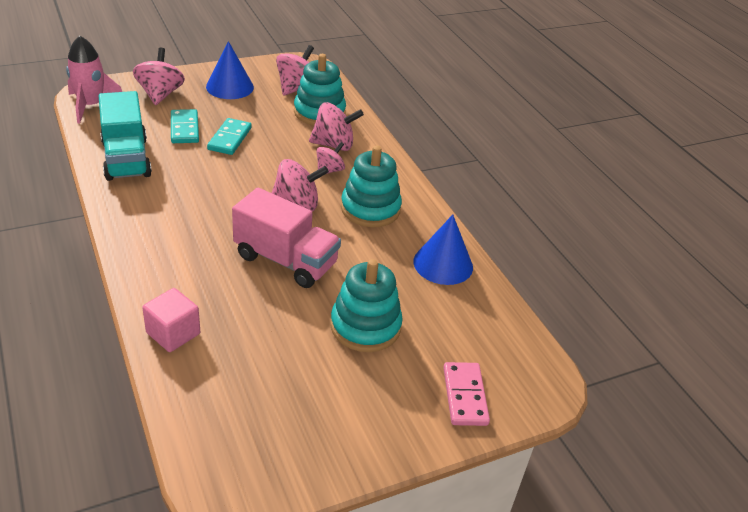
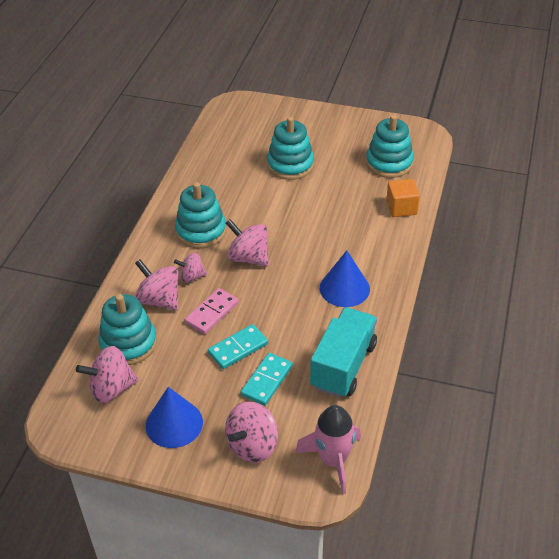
camera: 135 degrees left, 5 degrees up
pink cube [142,288,200,352] -> orange cube [386,179,420,217]
pink truck [232,188,341,288] -> none
blue cone [413,215,473,285] -> blue cone moved to [320,250,370,307]
pink domino [443,362,490,426] -> pink domino moved to [185,288,239,334]
none -> turquoise stacking toy [366,115,414,178]

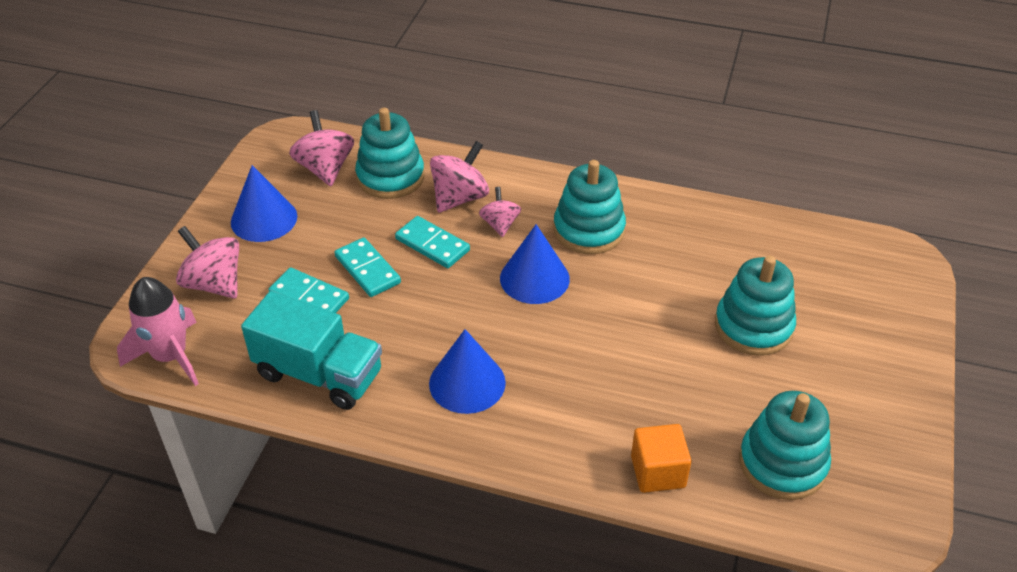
camera: 90 degrees right, 0 degrees up
pink domino [185,288,239,334] -> turquoise domino [395,216,470,268]
pink spinning top [226,219,269,266] -> blue cone [500,224,570,304]

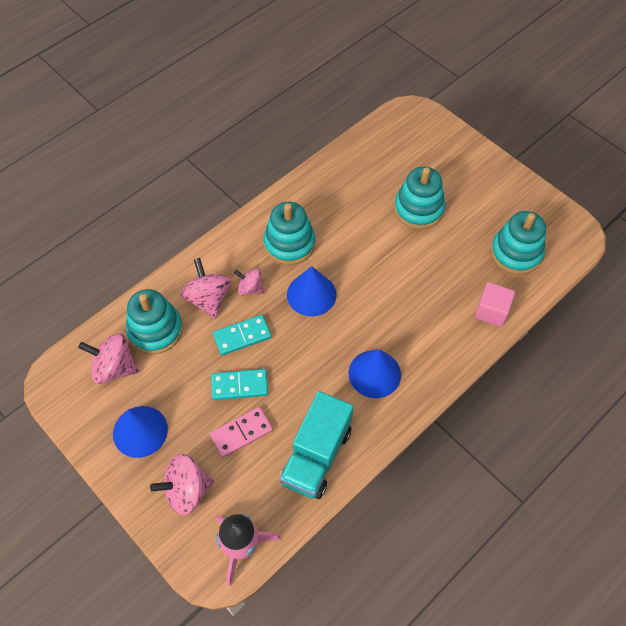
camera: 60 degrees left, 15 degrees up
turquoise truck [241,291,382,410] -> turquoise truck turned 150 degrees clockwise [280,391,354,499]
turquoise domino [269,267,349,313] -> pink domino [210,407,273,458]
orange cube [631,424,691,493] -> pink cube [475,282,515,327]

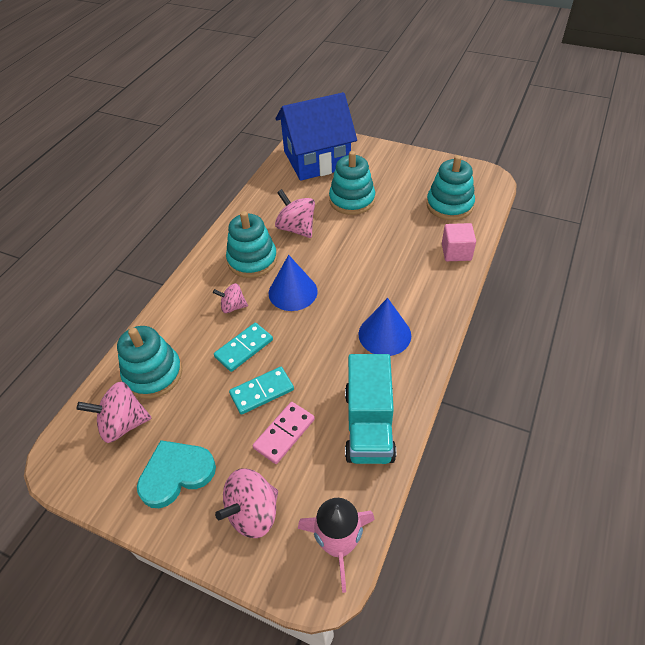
camera: 20 degrees left, 10 degrees down
blue cone [113,406,168,458] -> turquoise heart [137,440,216,508]
pink spinning top [180,258,231,318] -> pink spinning top moved to [275,189,315,238]
none -> blue house [275,92,357,181]

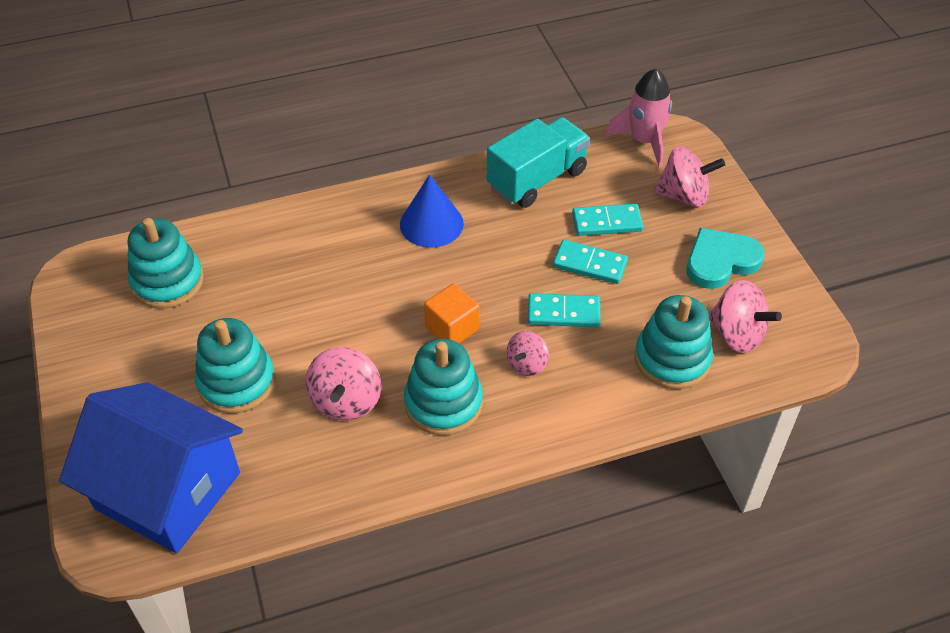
camera: 135 degrees left, 0 degrees up
turquoise heart [137,440,216,508] -> turquoise heart turned 135 degrees clockwise [686,228,765,289]
pink spinning top [213,283,248,313] -> pink spinning top turned 75 degrees clockwise [507,331,549,376]
pink domino [253,402,315,464] -> turquoise domino [572,204,643,236]
blue cone [269,255,318,311] -> orange cube [424,284,479,343]
pink cube [442,223,476,261] -> none

